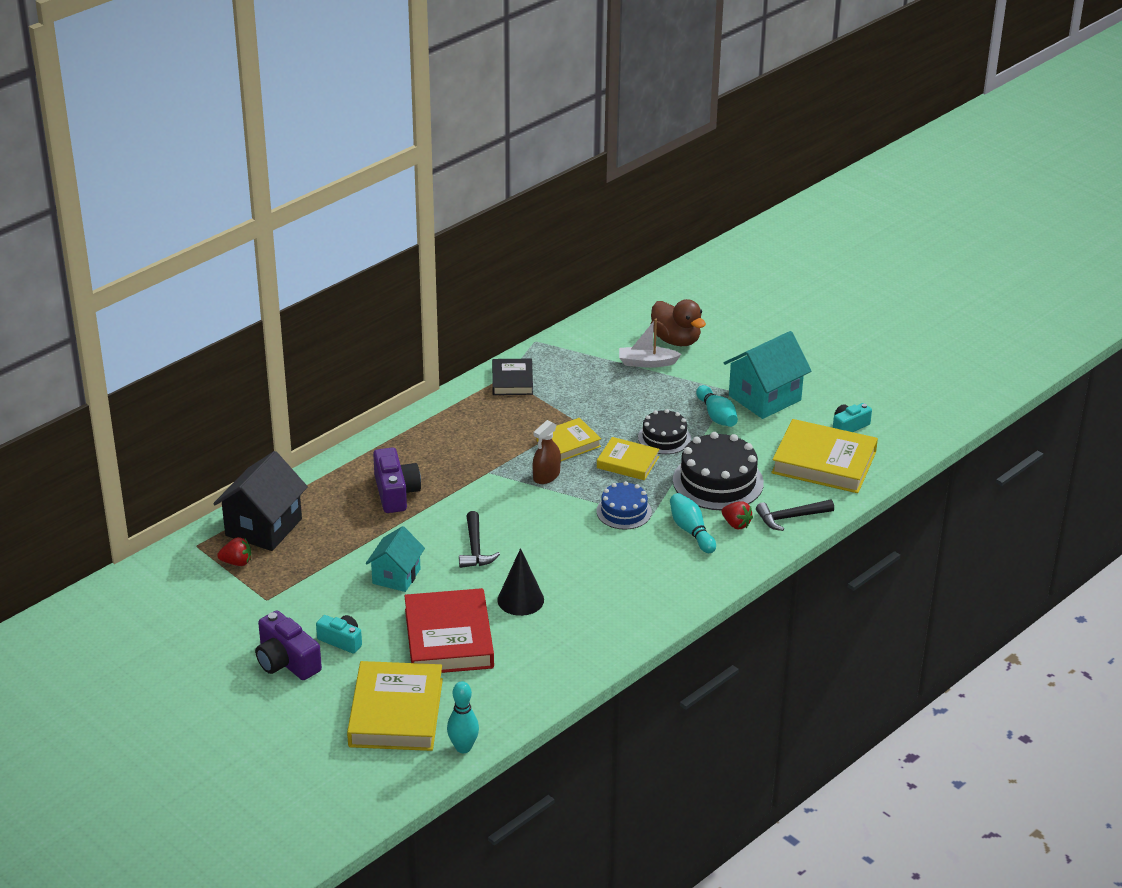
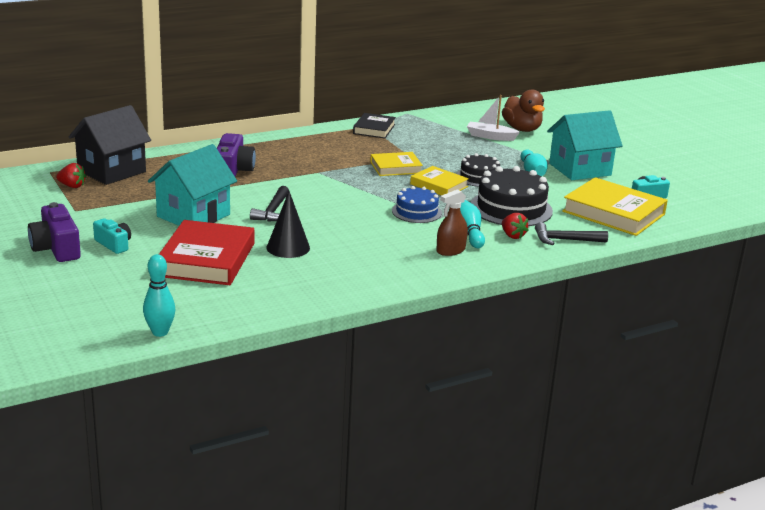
camera: 15 degrees right, 10 degrees down
yellow book [347,661,443,751] -> none
turquoise house [366,526,425,592] -> turquoise house [148,144,237,226], size x1.56
brown spray bottle [533,420,561,484] -> brown spray bottle moved to [436,189,468,256]

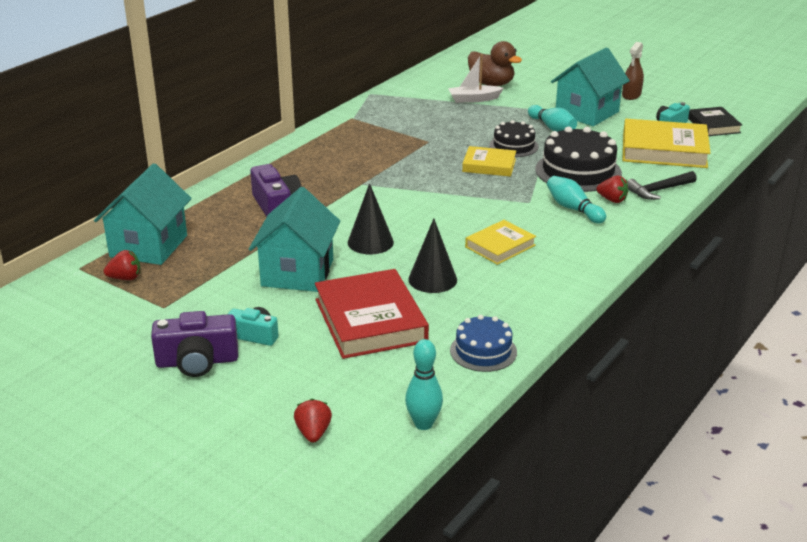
camera: 25 degrees left, 5 degrees up
purple camera [28,202,81,262] -> purple camera turned 45 degrees counterclockwise [151,311,238,377]
black house [69,105,151,185] -> turquoise house [94,163,192,265]
black hammer [250,186,289,222] -> black cone [348,183,394,255]
black book [353,113,396,138] -> black book moved to [688,107,742,136]
yellow book [370,152,423,176] -> yellow book moved to [465,220,536,265]
blue cake [392,186,442,223] -> blue cake moved to [450,315,517,372]
brown spray bottle [436,189,468,256] -> brown spray bottle moved to [622,42,644,100]
none -> red strawberry [294,399,332,443]

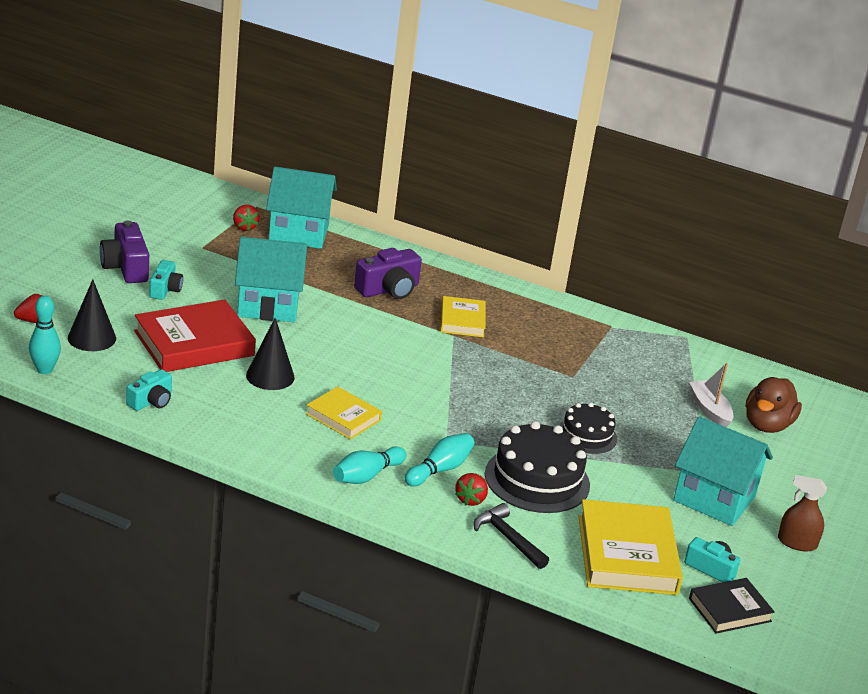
camera: 75 degrees right, 0 degrees up
black cone [348,183,394,255] -> black cone moved to [68,279,116,351]
blue cake [450,315,517,372] -> turquoise camera [126,369,172,411]
yellow book [462,146,516,177] -> yellow book moved to [440,296,485,337]
turquoise bowling pin [528,105,577,132] -> turquoise bowling pin moved to [333,446,406,484]

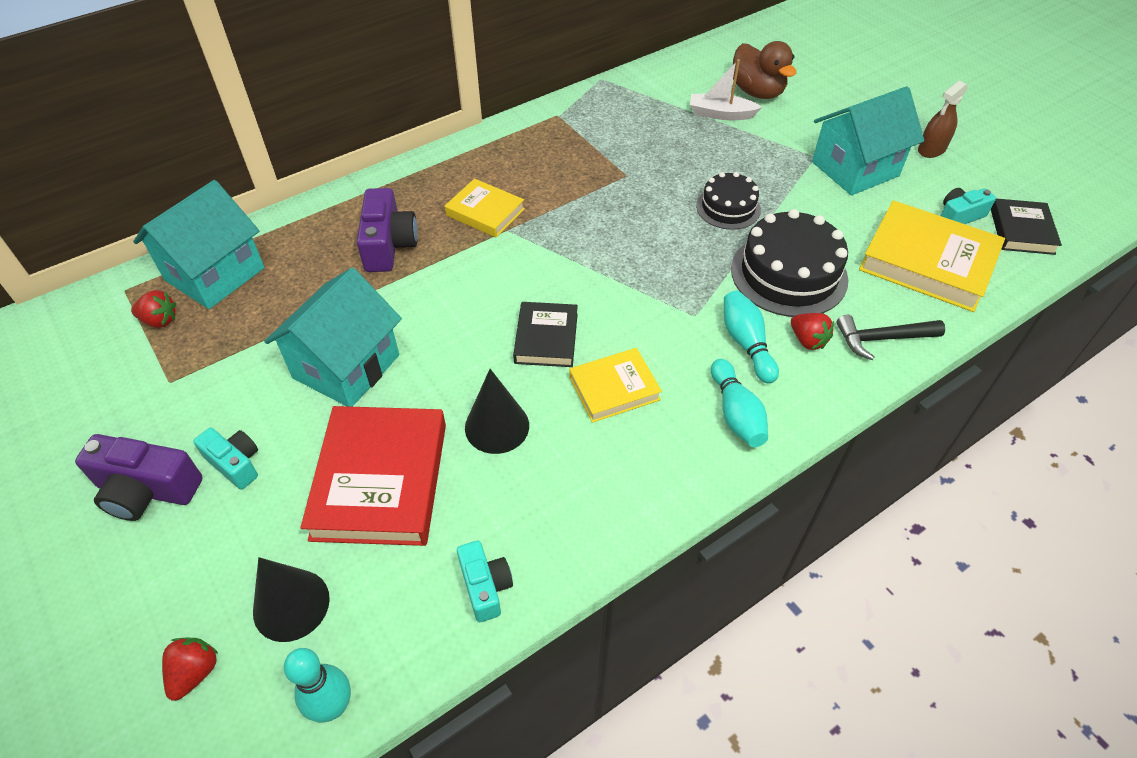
camera: 55 degrees left, 20 degrees up
none -> black book [513,302,578,367]

